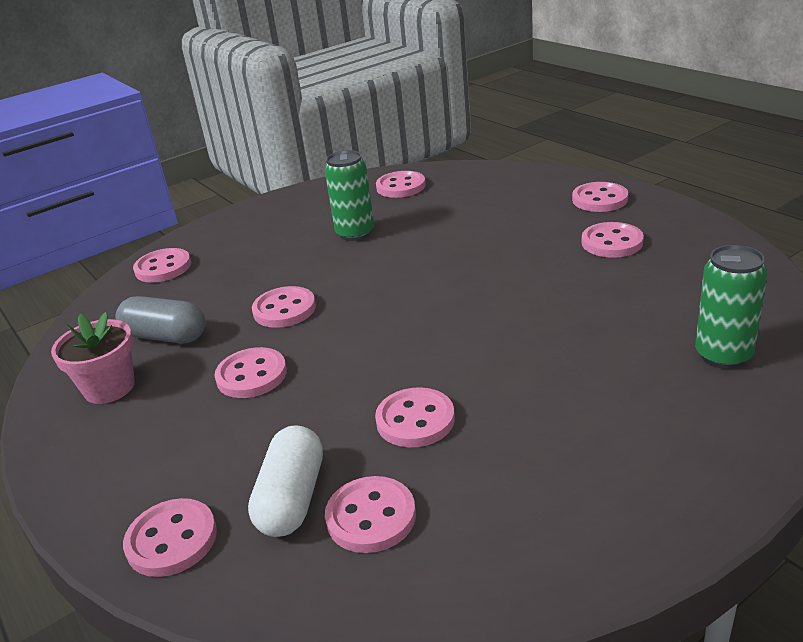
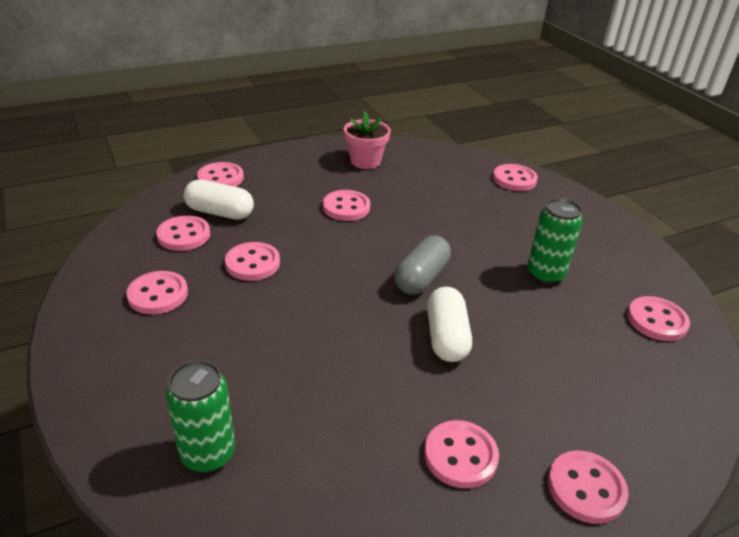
camera: 95 degrees right, 5 degrees up
grey capsule [116,296,205,344] -> grey capsule moved to [394,235,451,295]
pink button [252,286,316,328] -> pink button moved to [126,271,188,314]
none -> white capsule [427,287,472,362]

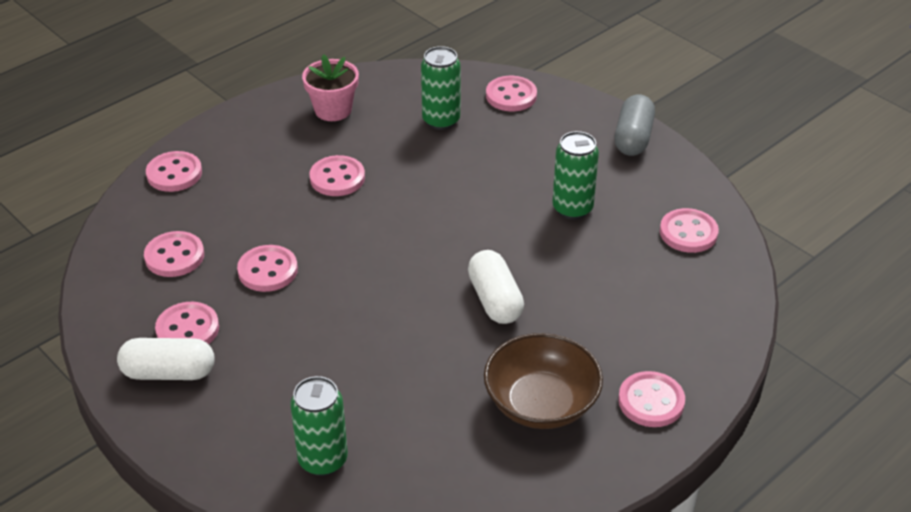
camera: 15 degrees left, 5 degrees up
white capsule [184,180,254,220] -> white capsule moved to [117,338,215,380]
grey capsule [394,235,451,295] -> grey capsule moved to [614,94,655,156]
pink button [424,420,499,488] -> brown bowl [484,333,603,429]
none -> green can [421,46,461,130]

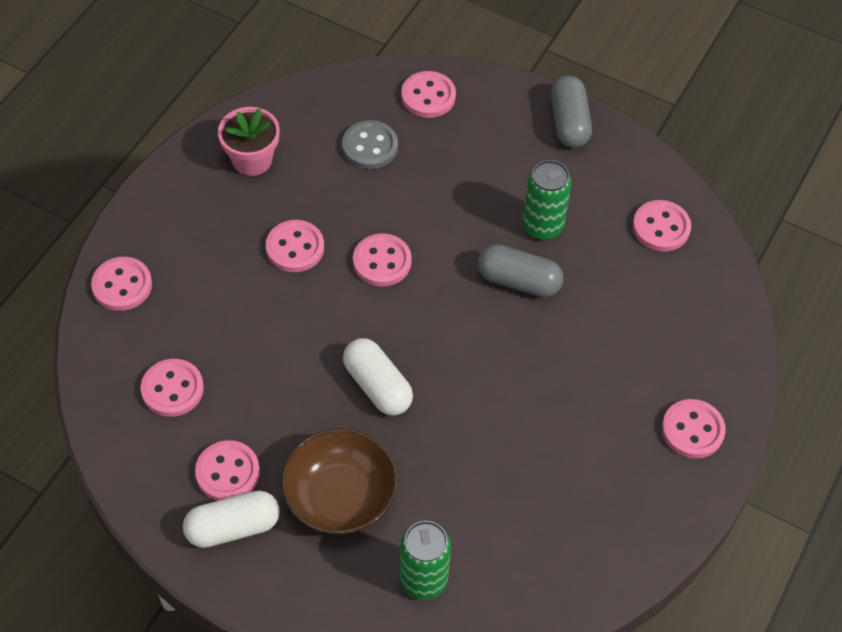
camera: 20 degrees left, 15 degrees up
pink button [237,245,298,292] -> pink button moved to [353,233,412,287]
green can [421,46,461,130] -> grey button [342,120,398,169]
white capsule [468,250,524,324] -> white capsule moved to [343,338,413,415]
brown bowl [484,333,603,429] -> brown bowl moved to [281,428,398,534]
none -> grey capsule [477,244,564,297]

